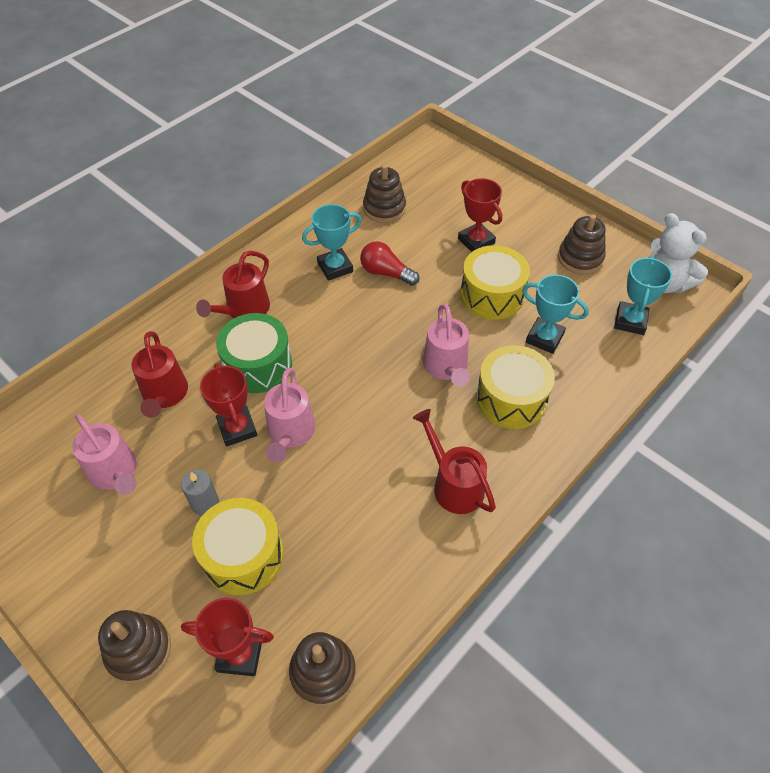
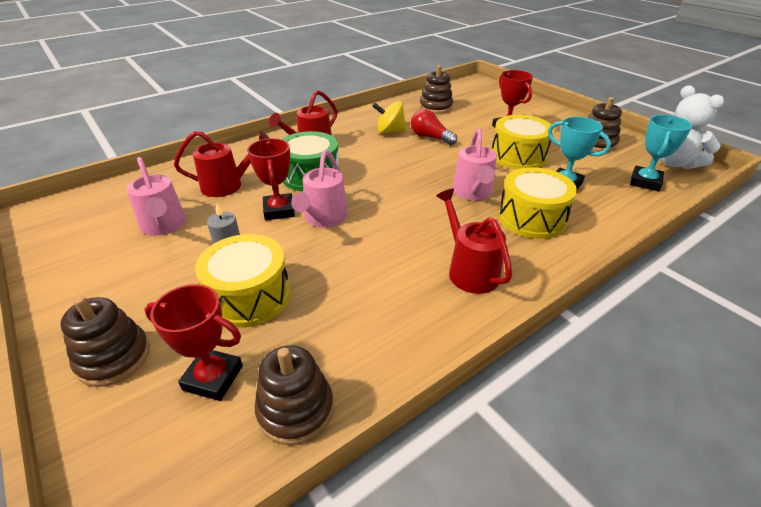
camera: 10 degrees right, 15 degrees down
red watering can [131,331,188,418] -> red watering can turned 105 degrees counterclockwise [174,131,269,197]
turquoise trophy [302,204,362,281] -> yellow spinning top [372,101,407,134]

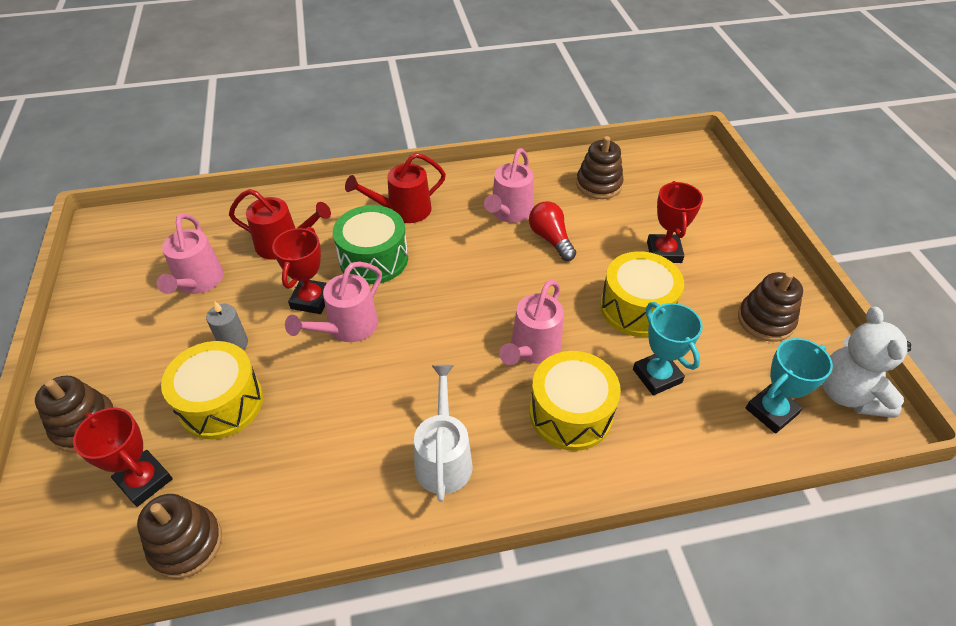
camera: 25 degrees right, 10 degrees up
yellow spinning top [372,101,407,134] -> pink watering can [484,148,533,223]
red watering can [436,189,512,294] -> white watering can [414,365,473,502]

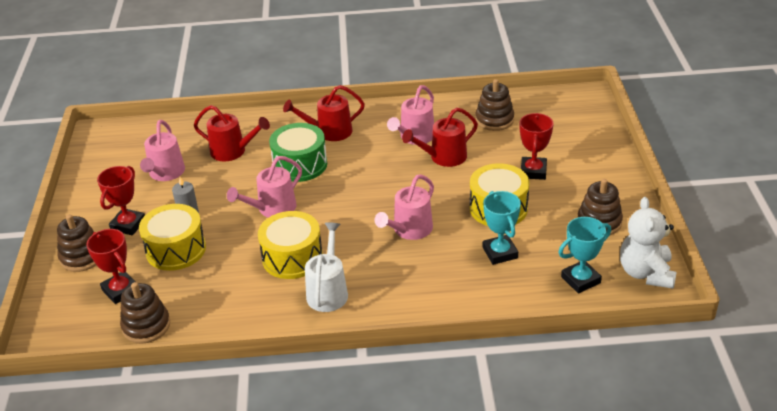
camera: 10 degrees right, 10 degrees down
red trophy [272,227,327,314] -> red trophy moved to [97,166,145,235]
red light bulb [529,201,576,261] -> red watering can [402,108,478,167]
yellow drum [529,351,621,451] -> yellow drum moved to [258,211,323,279]

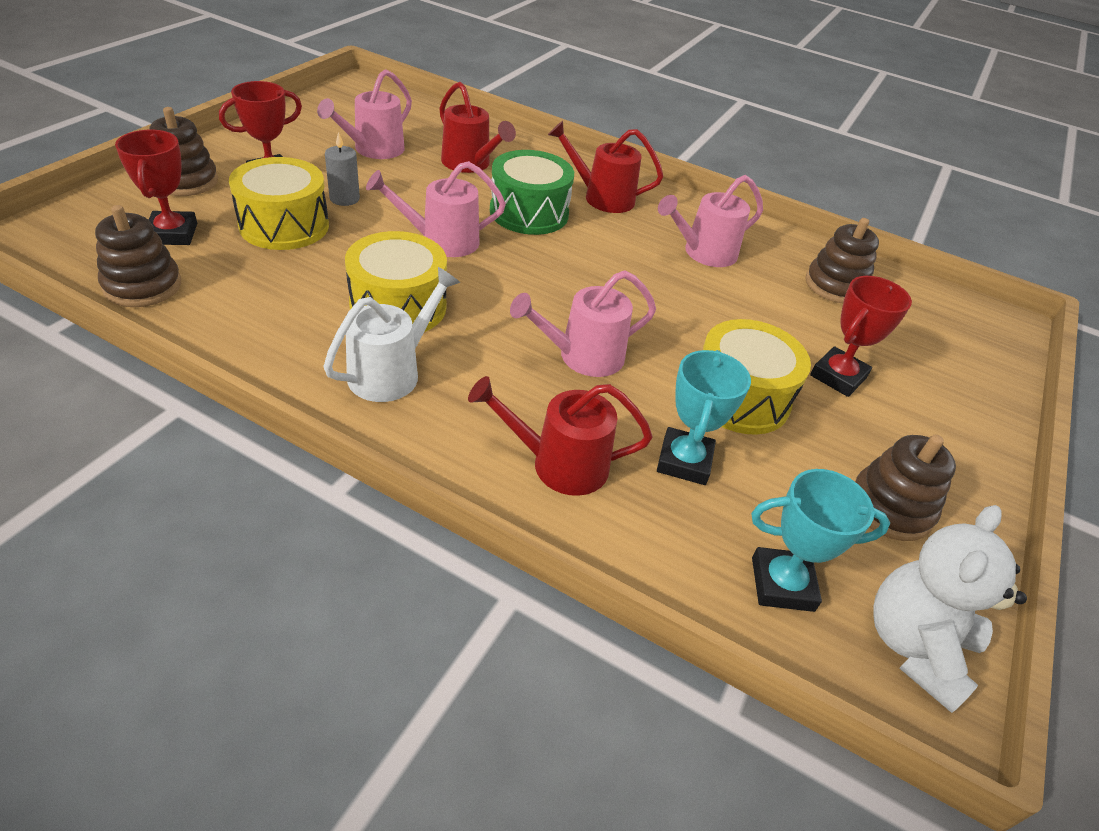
camera: 25 degrees right, 5 degrees up
red watering can [402,108,478,167] -> red watering can moved to [468,376,652,496]

